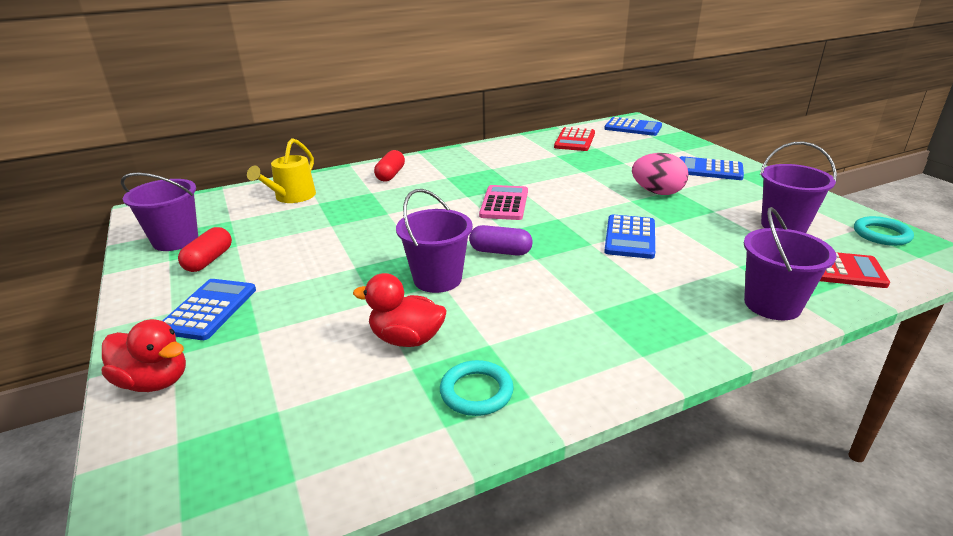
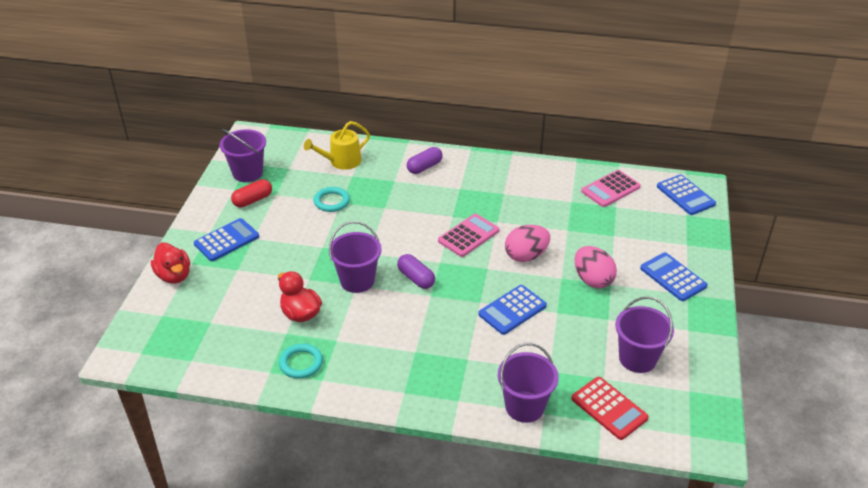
camera: 35 degrees right, 10 degrees up
red capsule [374,150,405,182] -> purple capsule [407,147,443,174]
red calculator [554,127,595,151] -> pink calculator [581,170,641,207]
turquoise ring [854,216,914,246] -> turquoise ring moved to [314,187,350,212]
none -> pink egg [505,225,550,262]

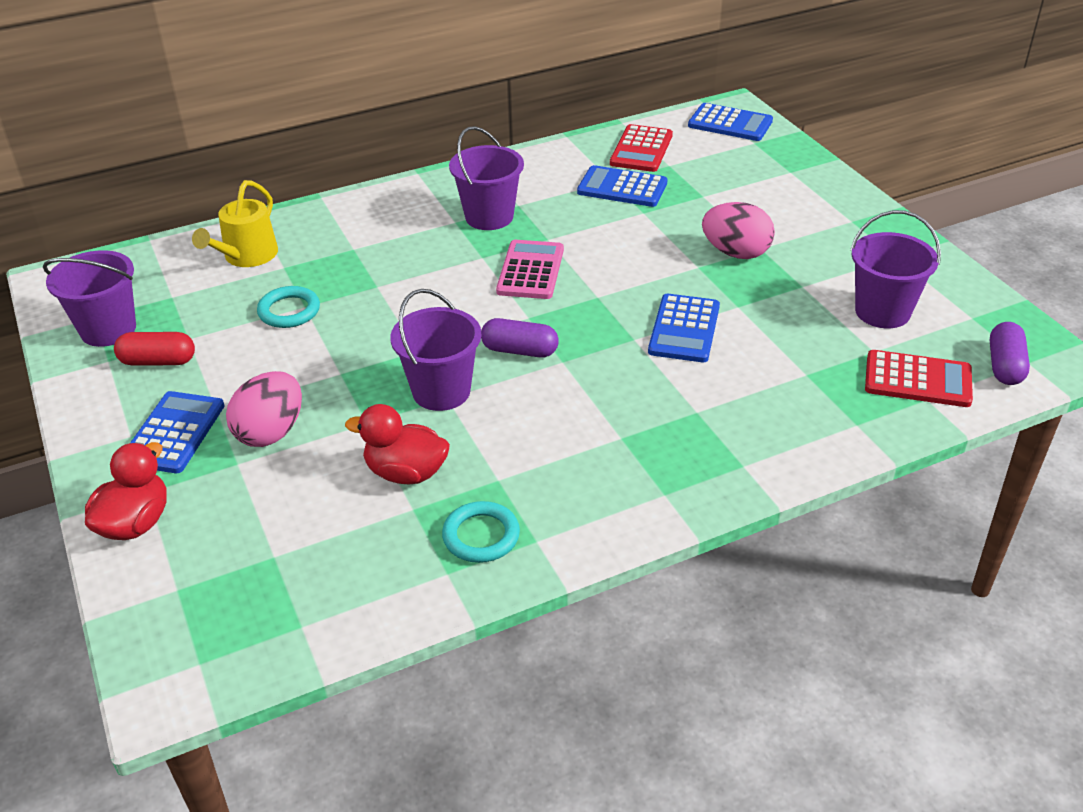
camera: 35 degrees left, 0 degrees up
red duck [151,243,190,284] -> red duck turned 90 degrees counterclockwise [85,442,167,540]
red capsule [231,179,272,207] -> red capsule turned 75 degrees clockwise [114,332,195,366]
purple capsule [407,147,443,174] -> purple capsule moved to [990,322,1030,385]
purple bucket [498,343,559,423] -> purple bucket moved to [449,126,524,230]
pink egg [505,225,550,262] -> pink egg moved to [226,371,302,447]
pink calculator [581,170,641,207] -> red calculator [610,124,673,172]
blue calculator [640,252,708,301] -> blue calculator moved to [577,165,668,207]

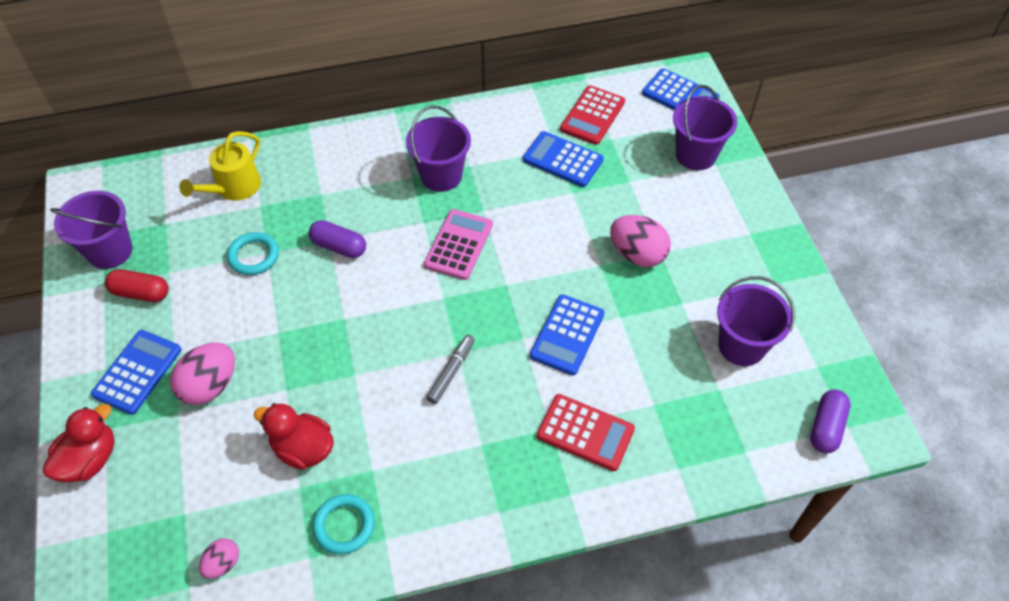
camera: 10 degrees right, 15 degrees up
purple bucket [390,289,482,411] -> purple bucket moved to [673,85,737,170]
purple capsule [481,318,559,357] -> purple capsule moved to [309,220,366,258]
red calculator [865,350,973,407] -> red calculator moved to [537,394,635,471]
none -> pink egg [199,538,239,579]
none -> grey marker [426,335,475,404]

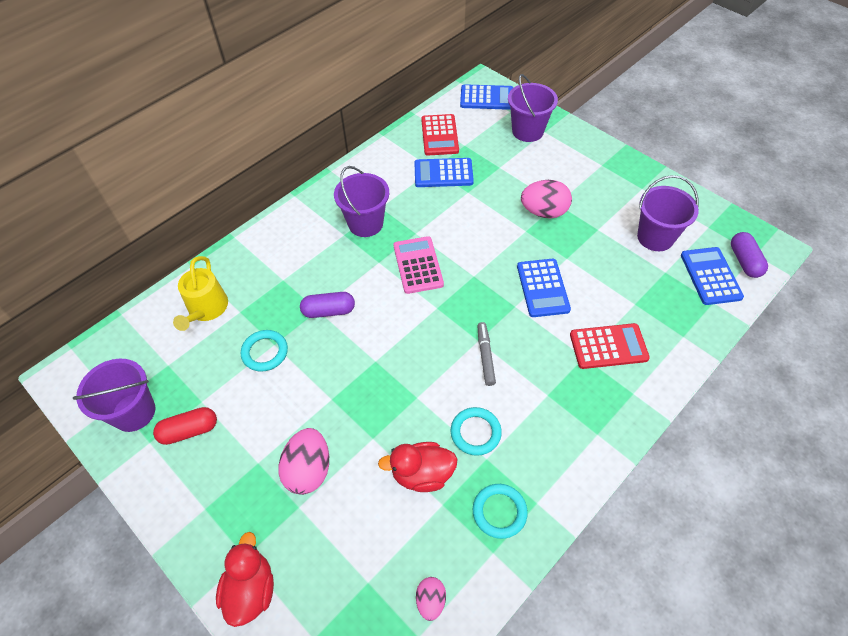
camera: 30 degrees left, 0 degrees up
blue calculator [91,330,181,415] -> blue calculator moved to [681,247,744,305]
none -> turquoise ring [450,407,502,456]

